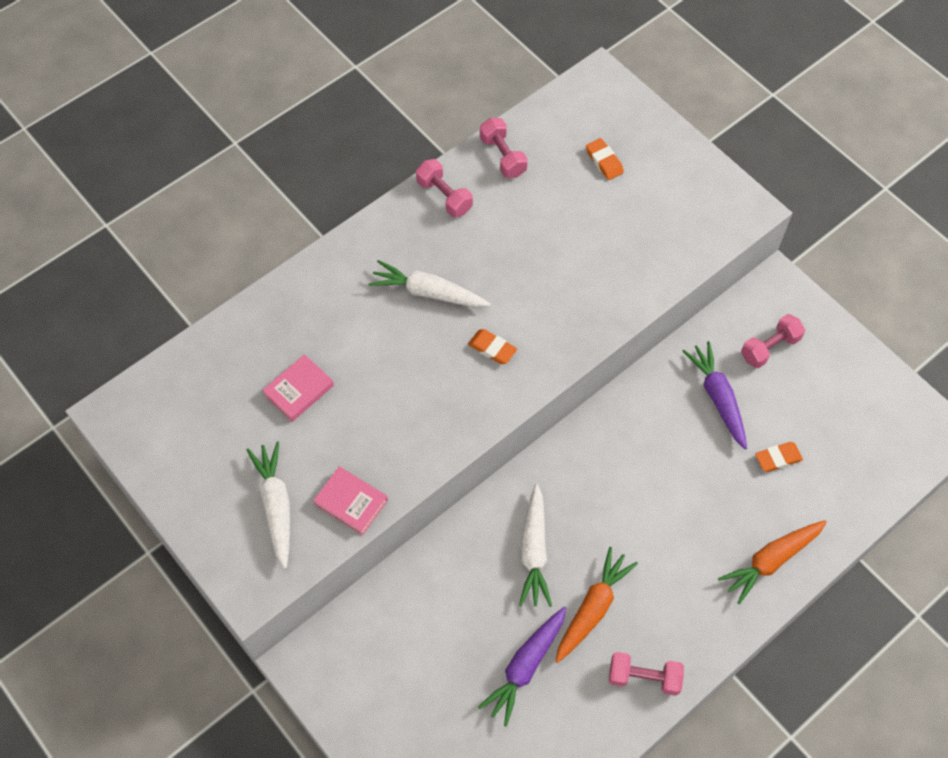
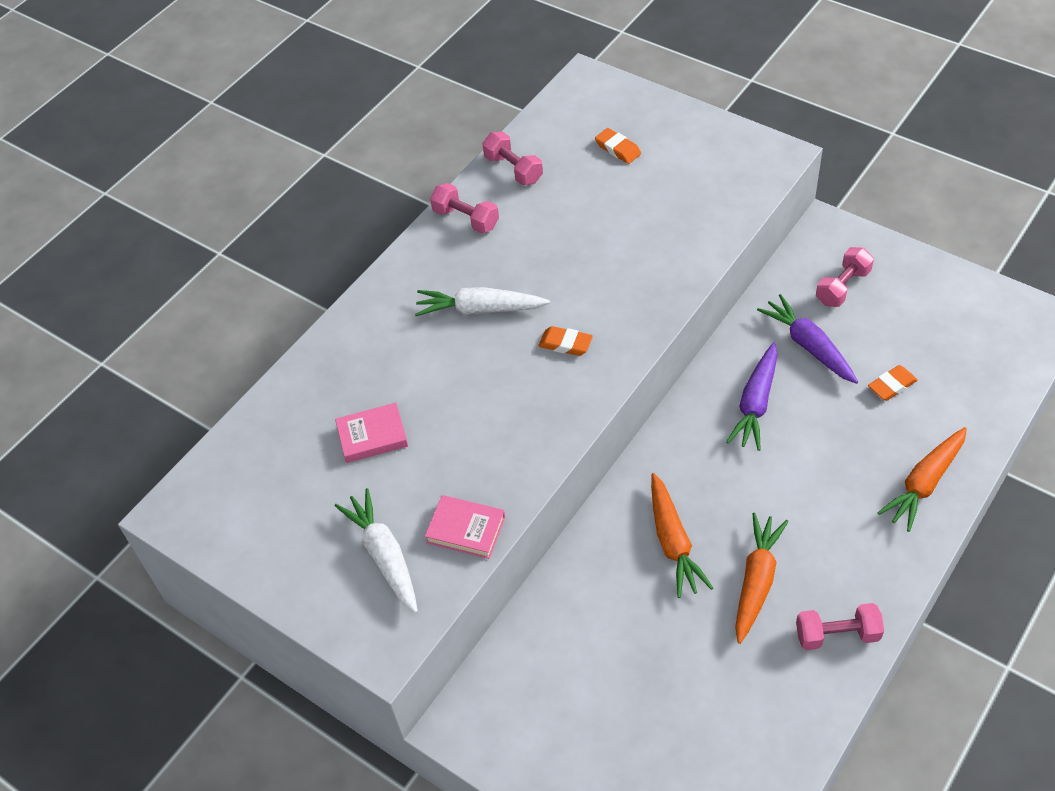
camera: 10 degrees left, 10 degrees down
pink book [262,354,334,422] -> pink book turned 45 degrees clockwise [335,403,408,463]
purple carrot [478,607,566,727] -> purple carrot moved to [726,342,778,451]
white carrot [519,484,552,607] -> orange carrot [651,473,713,598]

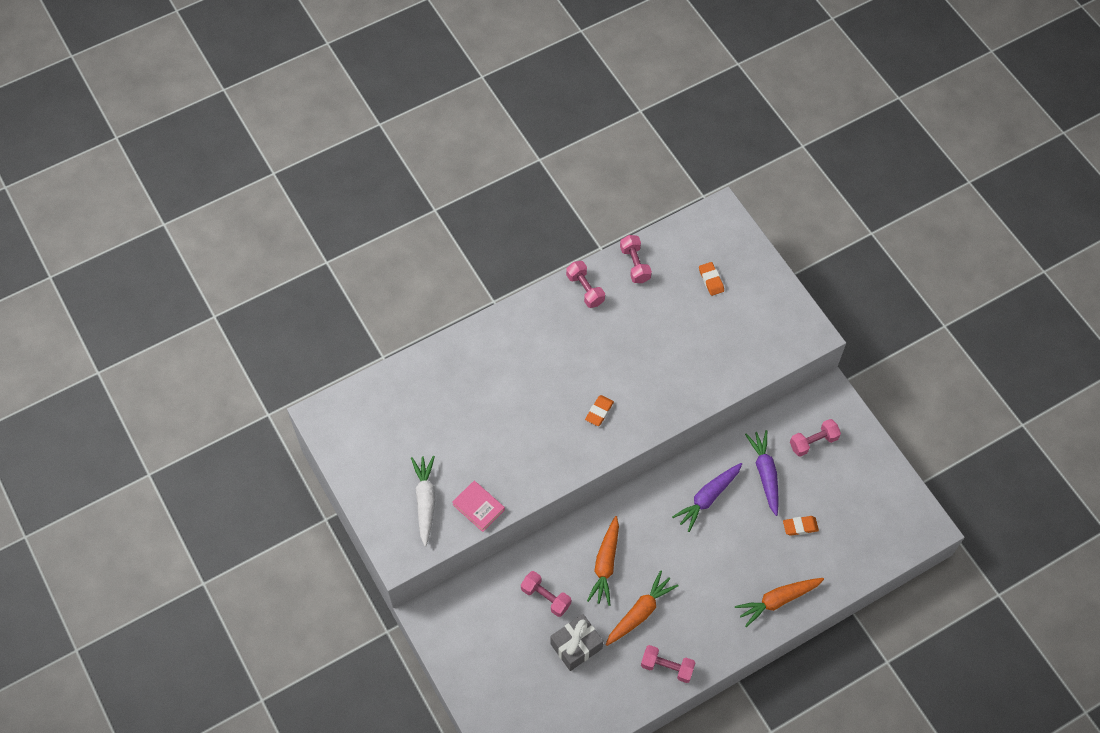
camera: 20 degrees right, 10 degrees up
pink book [335,403,408,463] -> none
white carrot [415,287,550,316] -> none
orange eraser [538,326,593,356] -> orange eraser turned 75 degrees clockwise [585,395,614,426]
none -> pink dumbbell [521,571,571,617]
none -> grey gift [550,614,603,671]

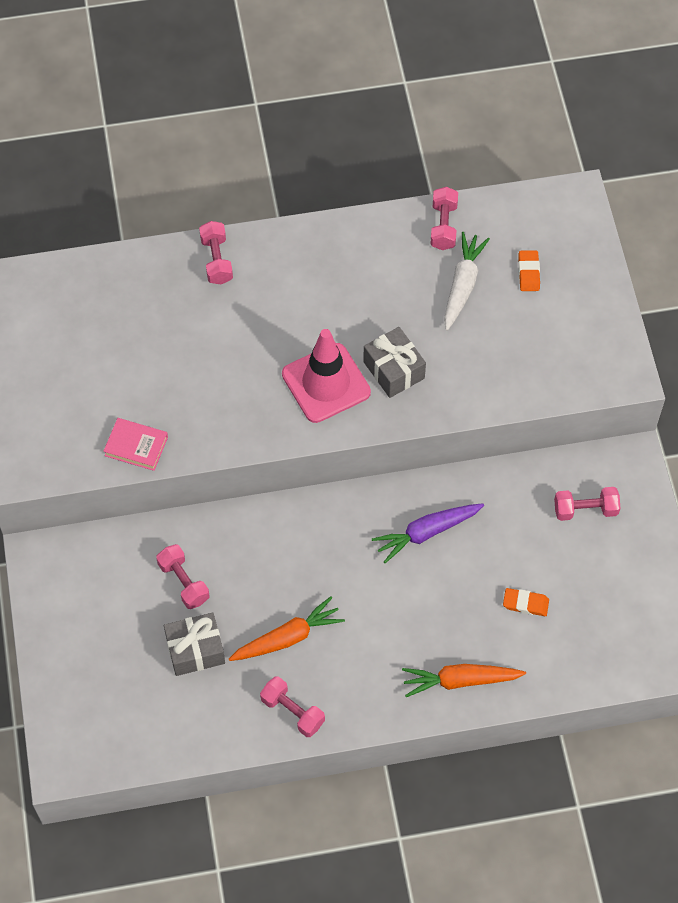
camera: 20 degrees right, 0 degrees up
white carrot [411,456,436,546] -> white carrot moved to [444,232,490,331]
pink book [452,481,505,532] -> pink book turned 45 degrees counterclockwise [103,418,168,471]
pink dumbbell [566,261,605,308] -> pink dumbbell moved to [199,221,233,285]
orange eraser [585,395,614,426] -> pink traffic cone [282,329,371,423]
orange carrot [587,516,619,606] -> none
purple carrot [745,430,778,516] -> none
none -> grey gift [363,327,426,398]

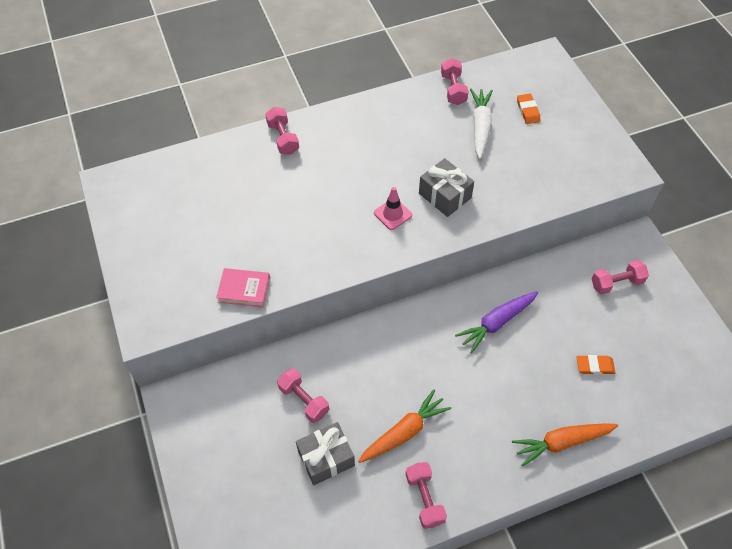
camera: 10 degrees left, 5 degrees down
pink dumbbell [260,676,325,737] -> pink dumbbell turned 45 degrees clockwise [406,462,447,529]
pink traffic cone [282,329,371,423] -> pink traffic cone [374,187,412,230], size x0.50

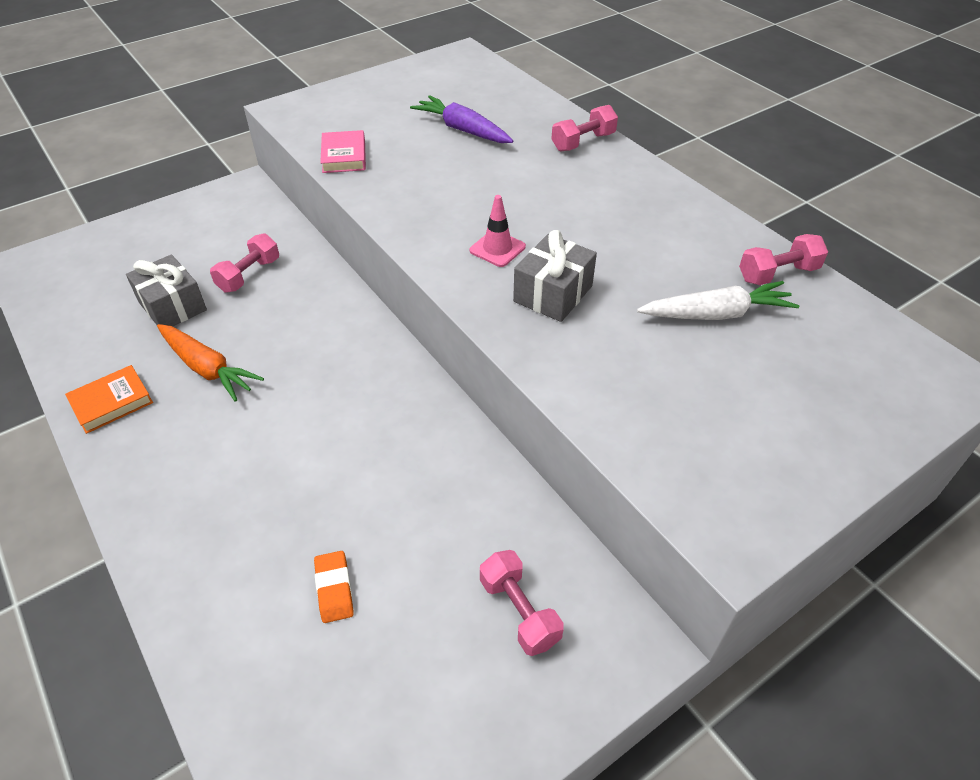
camera: 75 degrees right, 10 degrees down
pink dumbbell [406,462,447,529] -> orange book [65,365,153,434]
purple carrot [455,291,538,354] -> purple carrot moved to [410,95,513,143]
orange carrot [512,423,618,467] -> none
orange eraser [517,94,540,124] -> none

